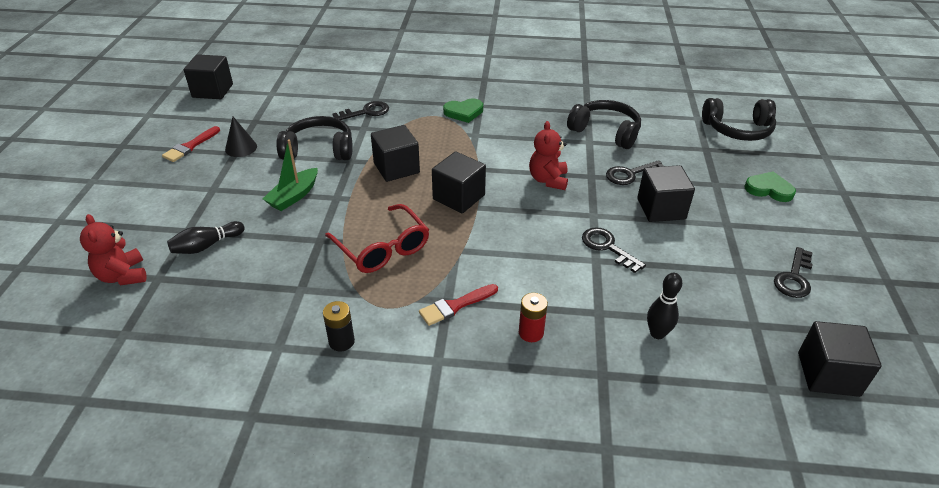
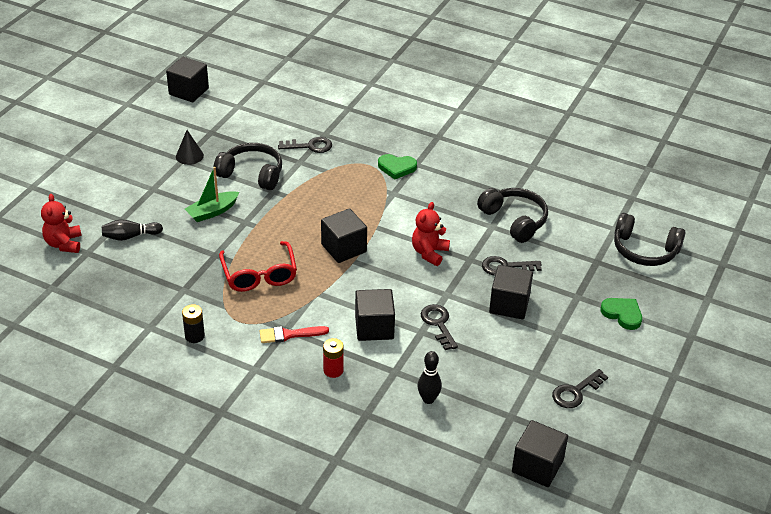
camera: 20 degrees right, 0 degrees up
red brush [162,126,220,162] -> none
black cube [371,125,420,182] -> black cube moved to [355,289,395,341]

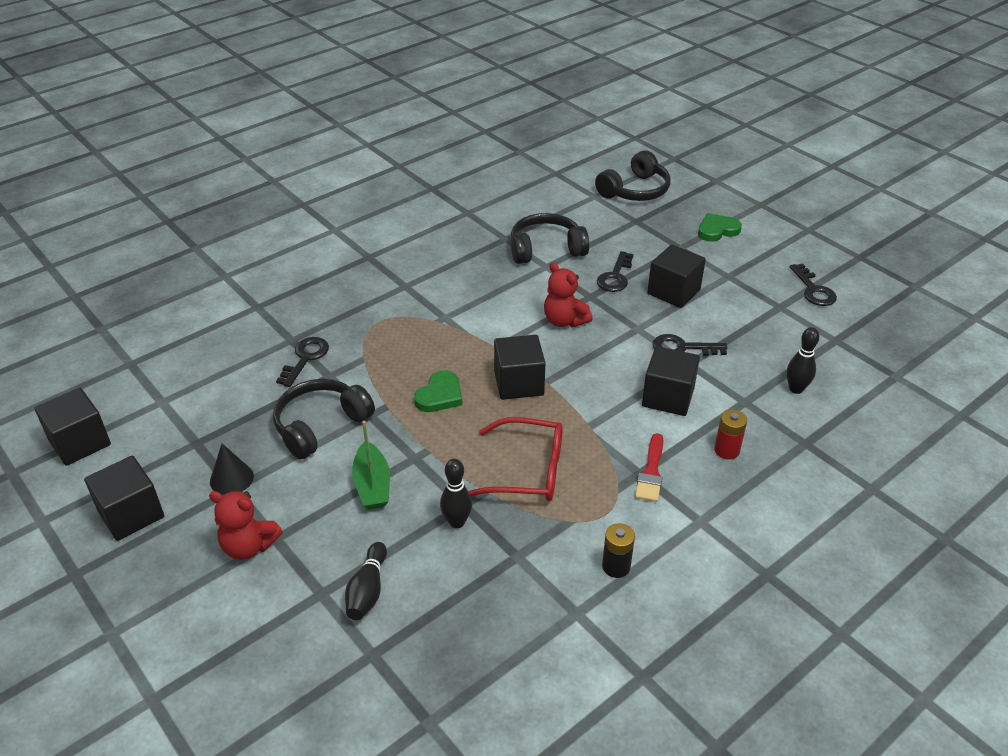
camera: 65 degrees left, 0 degrees up
red teddy bear [41,194,82,253] -> red teddy bear moved to [209,491,283,560]
green heart [378,154,417,180] -> green heart moved to [414,370,463,412]
black cube [512,420,568,487] -> black cube moved to [84,456,164,541]
none -> black bowling pin [440,459,472,528]

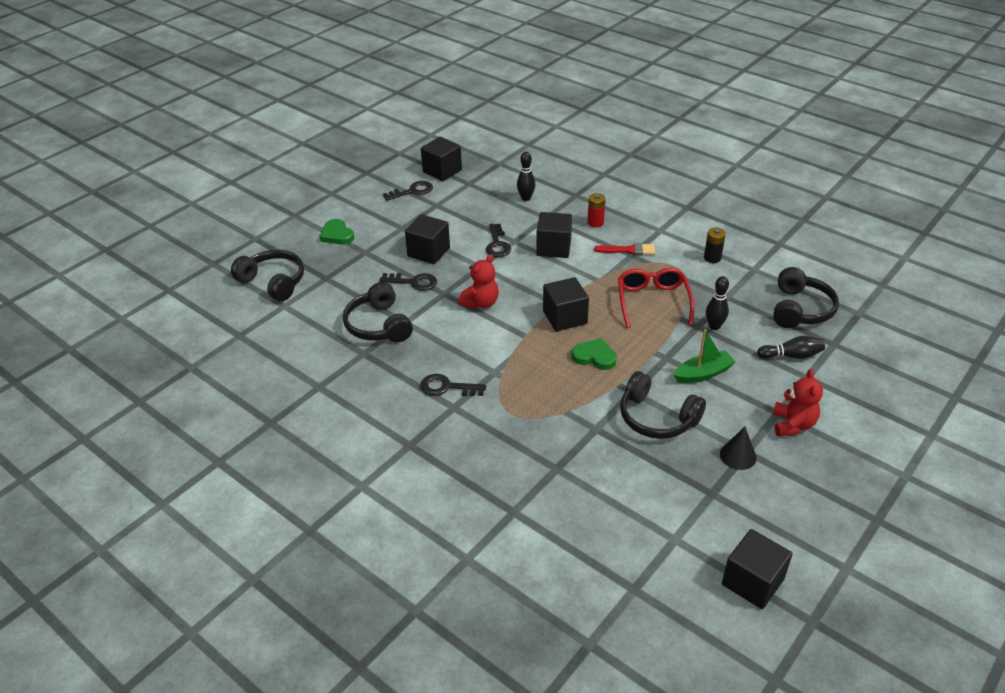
camera: 100 degrees left, 0 degrees up
black cube [84,456,164,541] -> black cube moved to [421,137,462,181]
black key [276,337,329,387] -> black key moved to [421,374,486,396]
none -> black headphones [773,267,839,328]

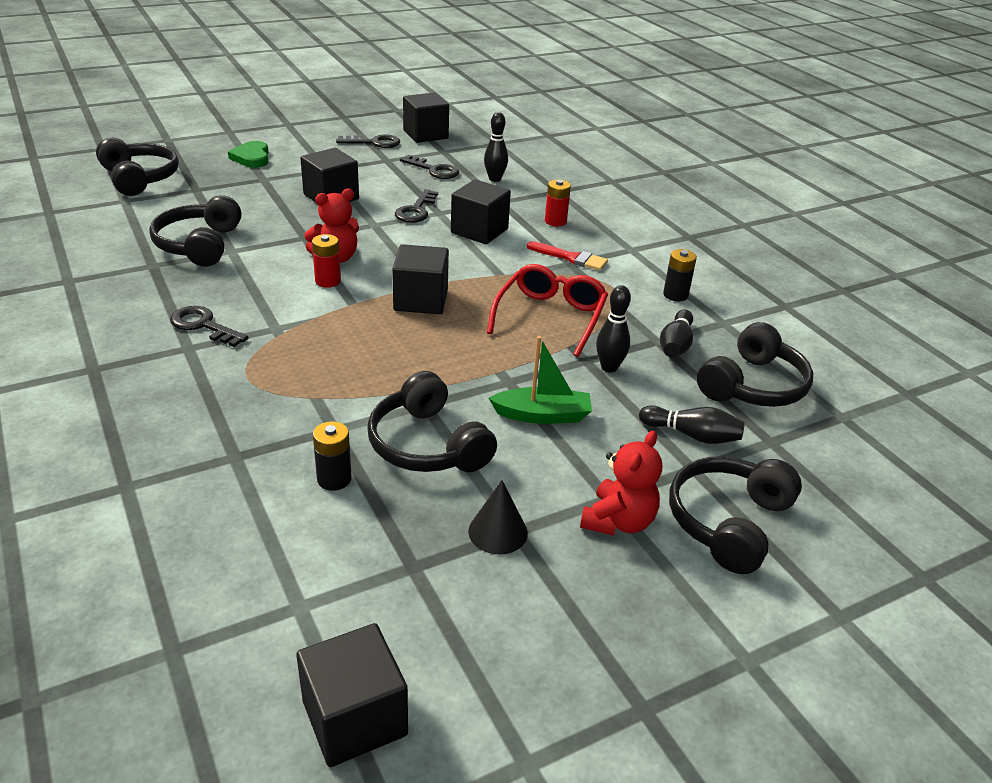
camera: 20 degrees right, 5 degrees down
black key [379,273,437,291] -> black key moved to [400,155,459,179]
green heart [571,338,617,370] -> none
none -> red battery [312,234,341,288]
none -> black battery [313,421,352,491]
none -> black bowling pin [660,309,693,358]
none -> black headphones [669,456,802,574]

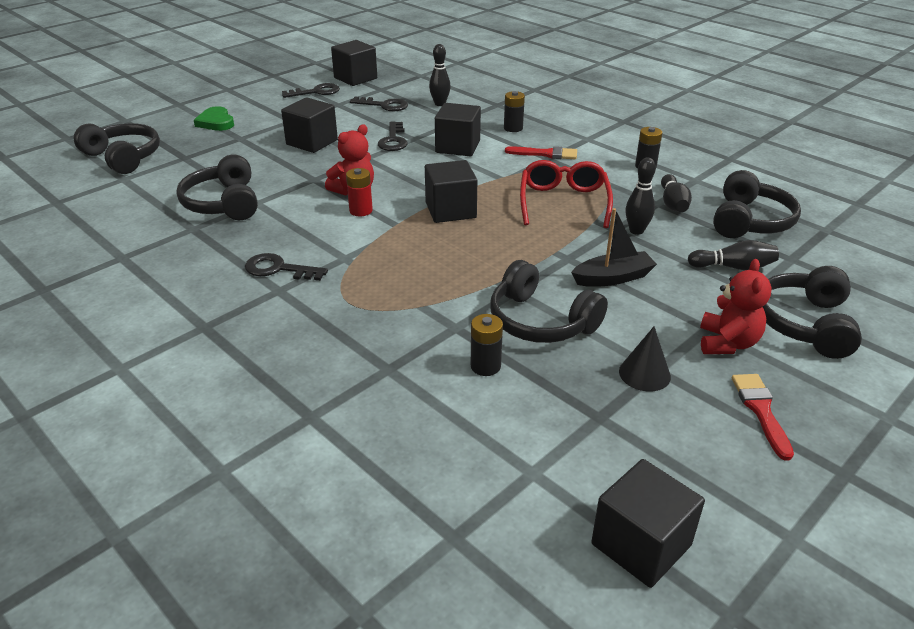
camera: 15 degrees left, 0 degrees up
green boat [489,336,592,424] -> black boat [571,208,657,287]
red battery [545,180,571,226] -> black battery [504,91,525,132]
none -> red brush [732,374,794,461]

